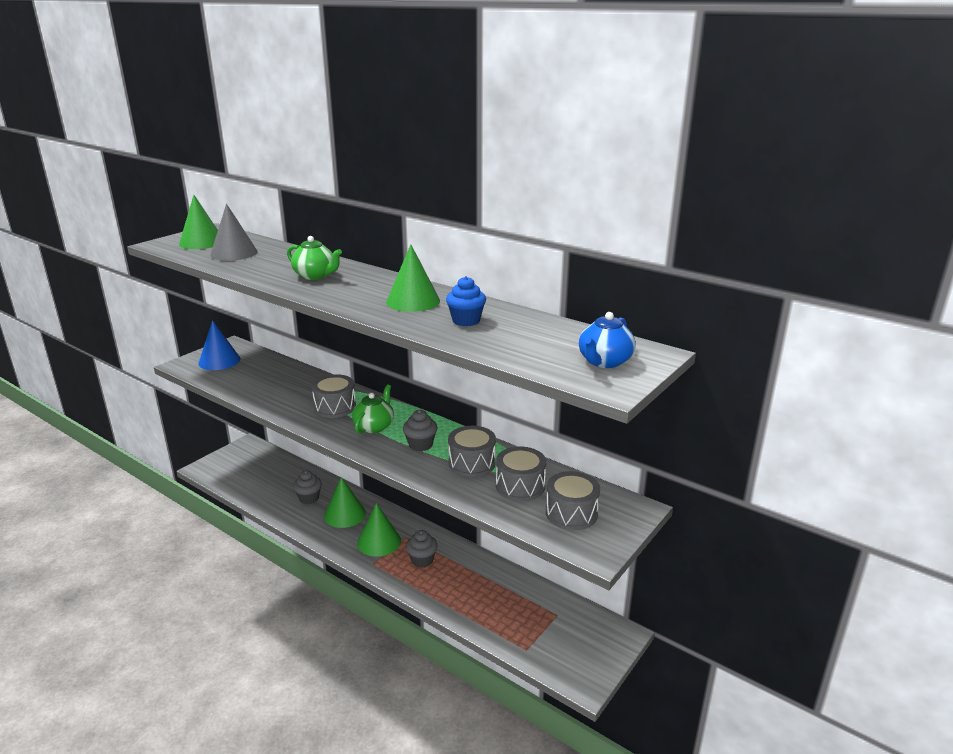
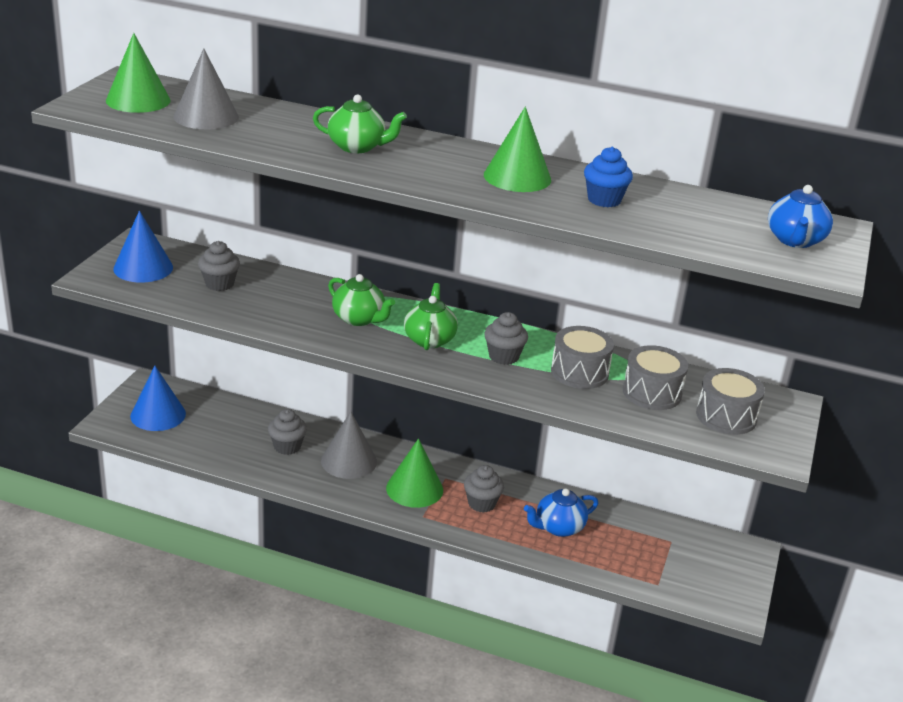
camera: 20 degrees left, 5 degrees up
grey drum [312,374,356,418] -> green teapot [328,274,395,326]
green cone [324,477,366,528] -> grey cone [321,411,377,479]
none -> blue cone [130,366,186,431]
none -> grey cupcake [198,241,240,291]
none -> blue teapot [524,488,598,537]

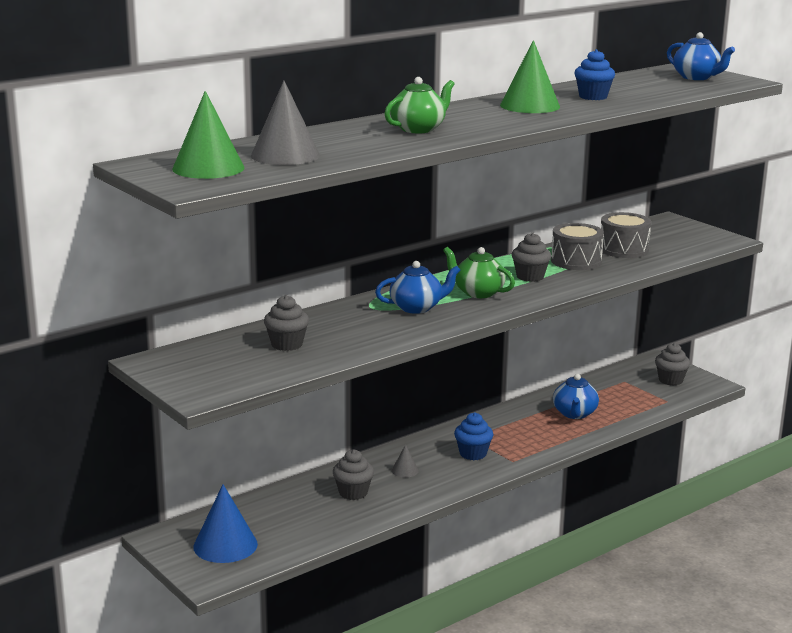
camera: 55 degrees left, 10 degrees down
blue cone [113,211,173,283] -> none
grey cone [321,411,377,479] -> grey cone [392,444,419,477], size x0.47
green teapot [328,274,395,326] -> blue teapot [375,261,460,314]
green cone [386,438,443,508] -> blue cupcake [454,412,493,460]
grey cupcake [464,465,504,513] -> grey cupcake moved to [655,343,690,386]
grey drum [696,368,765,435] -> none

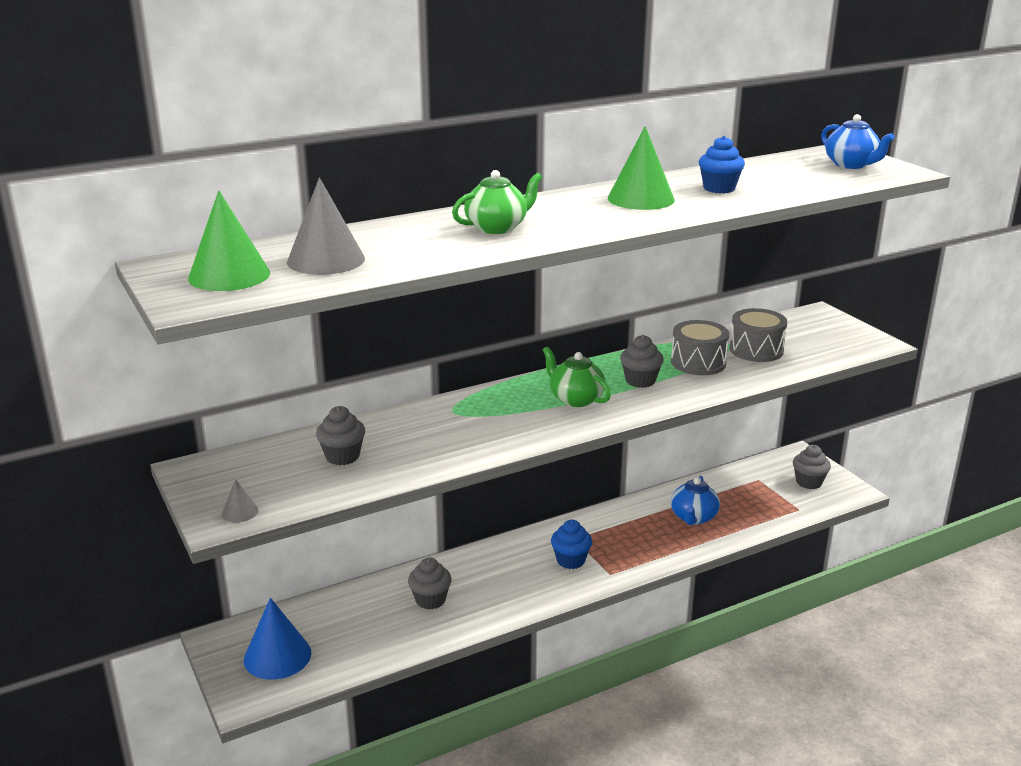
camera: 10 degrees right, 5 degrees up
blue teapot [375,261,460,314] -> none
grey cone [392,444,419,477] -> grey cone moved to [222,479,258,523]

